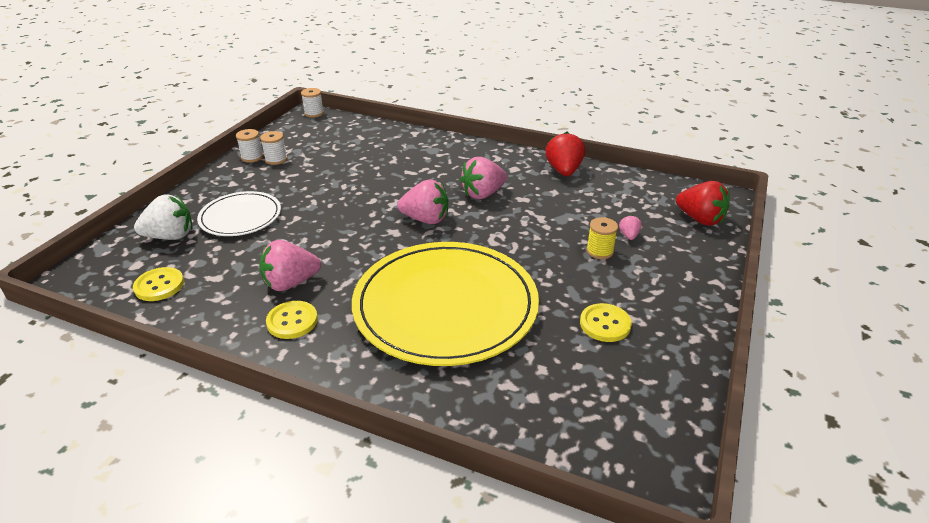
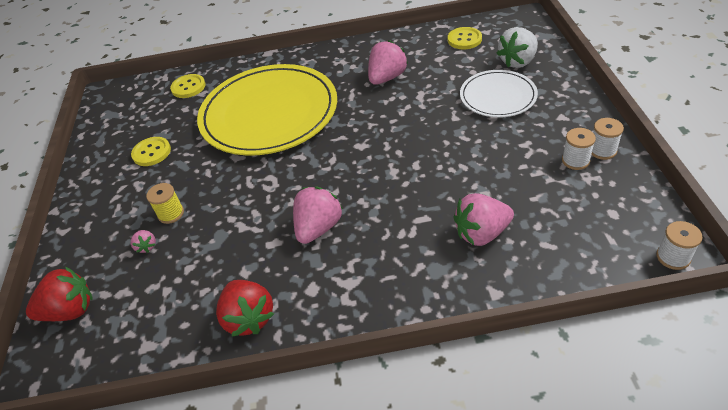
camera: 155 degrees right, 10 degrees up
yellow button [266,301,318,339] -> yellow button moved to [170,74,205,98]
pink strawberry [397,179,448,224] -> pink strawberry moved to [454,193,514,246]
red strawberry [676,181,730,226] -> red strawberry turned 150 degrees clockwise [26,267,93,321]

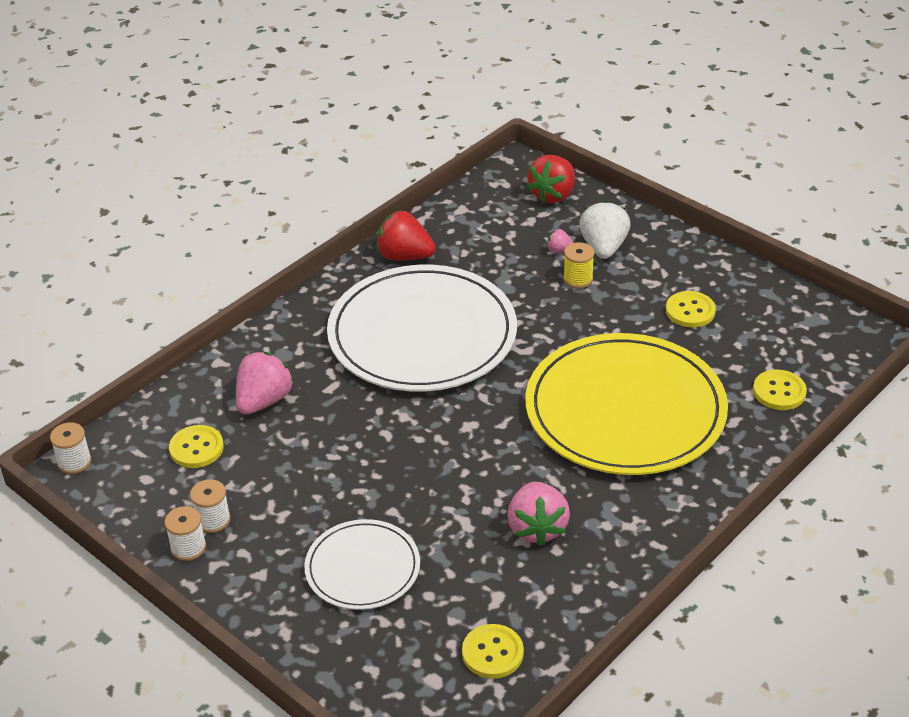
camera: 135 degrees right, 5 degrees down
pink strawberry [293,187,343,244] -> white plate [327,265,517,392]
white strawberry [496,27,538,68] -> white strawberry moved to [579,201,630,259]
none -> yellow button [169,425,224,468]

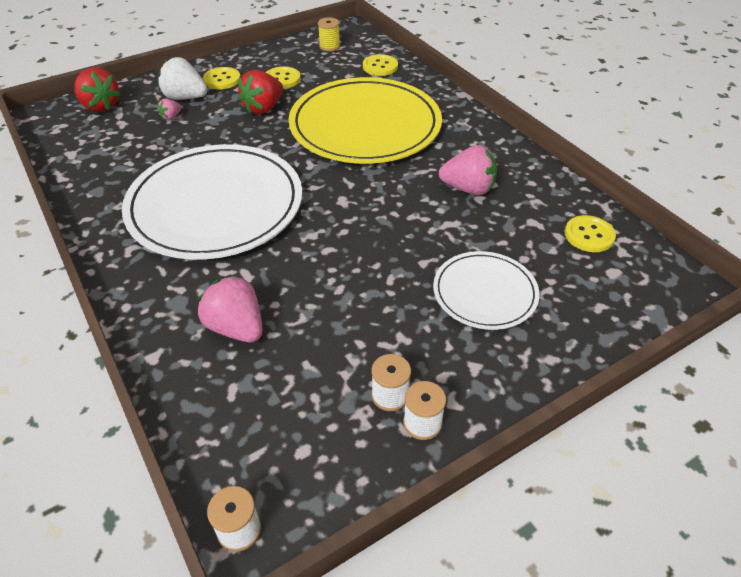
camera: 75 degrees left, 5 degrees up
yellow button [169,425,224,468] -> yellow button moved to [203,67,241,89]
red strawberry [376,211,436,261] -> red strawberry moved to [238,70,283,115]
yellow spool [563,242,595,288] -> yellow spool moved to [318,17,340,52]

